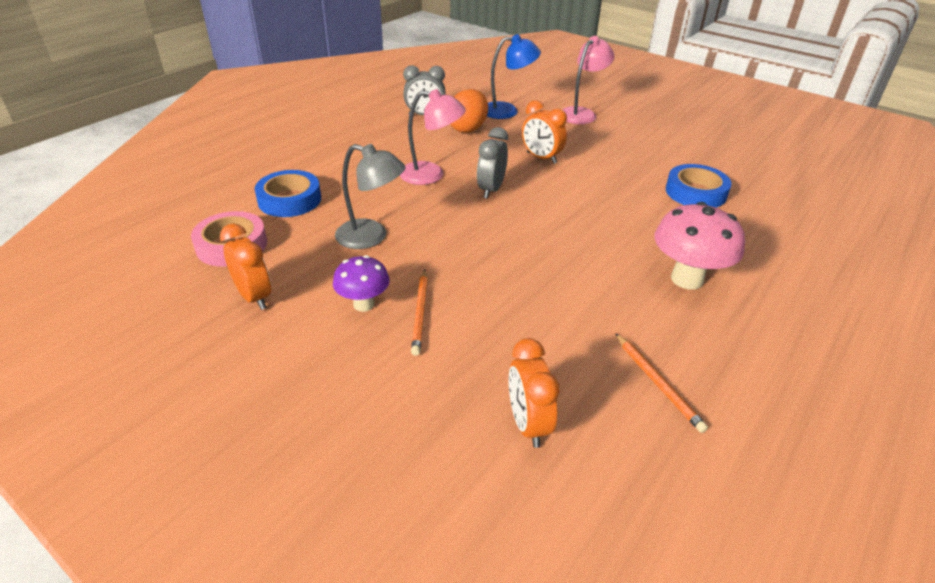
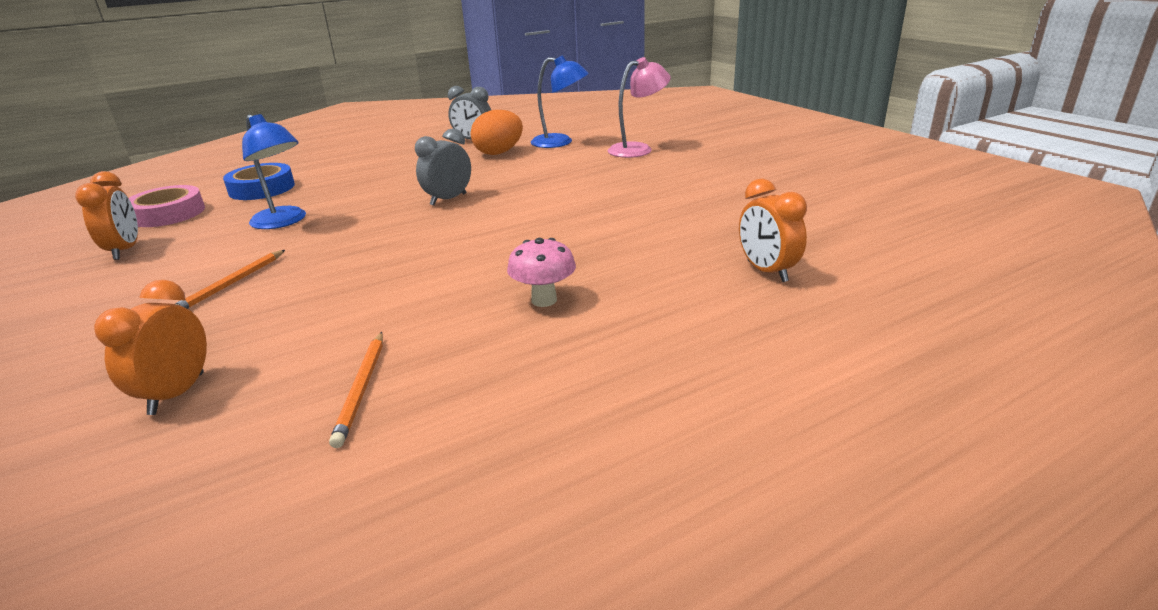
camera: 25 degrees right, 10 degrees down
purple mushroom [333,255,390,312] -> none
grey lamp [335,144,406,249] -> blue lamp [242,114,306,229]
pink lamp [400,89,466,185] -> none
orange clock [522,100,567,164] -> orange clock moved to [739,179,807,282]
pink mushroom [654,202,745,290] -> pink mushroom [507,238,576,307], size x0.62
blue tape [666,164,731,208] -> none

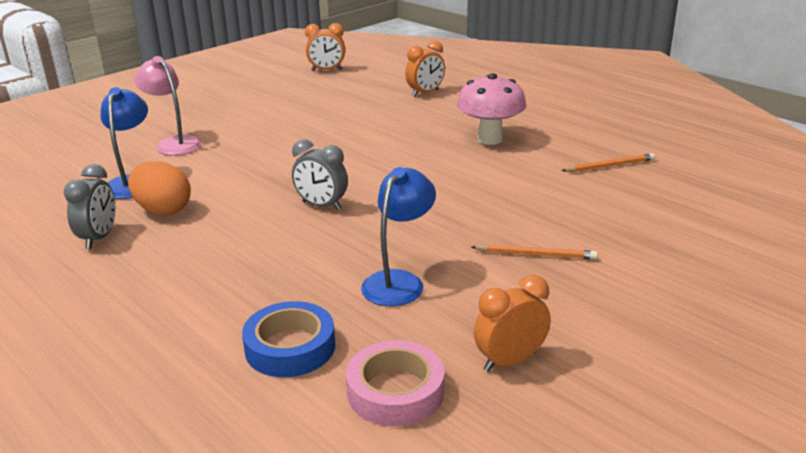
camera: 105 degrees left, 0 degrees up
orange clock [94,280,207,415] -> orange clock moved to [305,23,345,71]
pink mushroom [507,238,576,307] -> pink mushroom [457,73,526,145], size x1.62

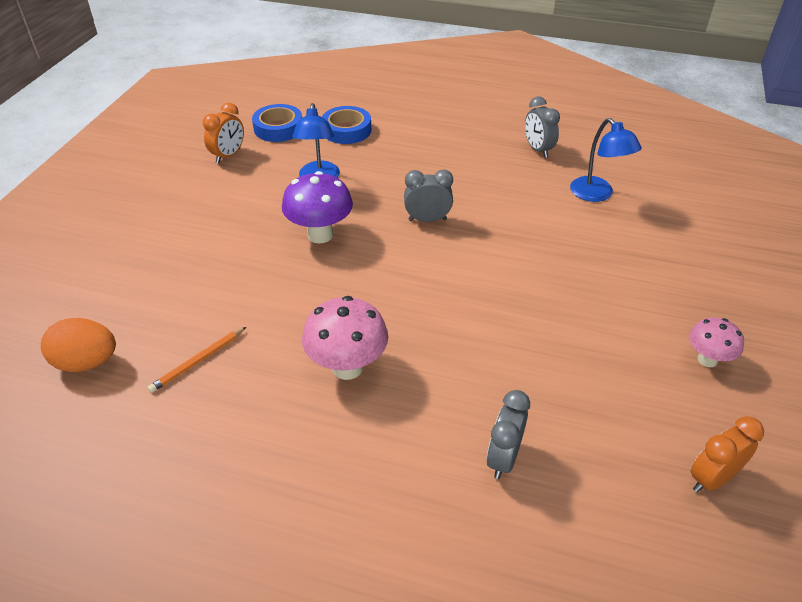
camera: 150 degrees right, 15 degrees up
orange egg [128,161,191,215] -> orange egg moved to [41,318,116,372]
pink lamp [134,56,202,155] -> none
pink tape [346,340,444,426] -> blue tape [252,104,302,142]
orange clock [405,41,445,97] -> grey clock [486,390,530,479]
orange pencil [472,244,598,260] -> none
none -> purple mushroom [282,171,353,244]
none -> pink mushroom [689,317,744,367]

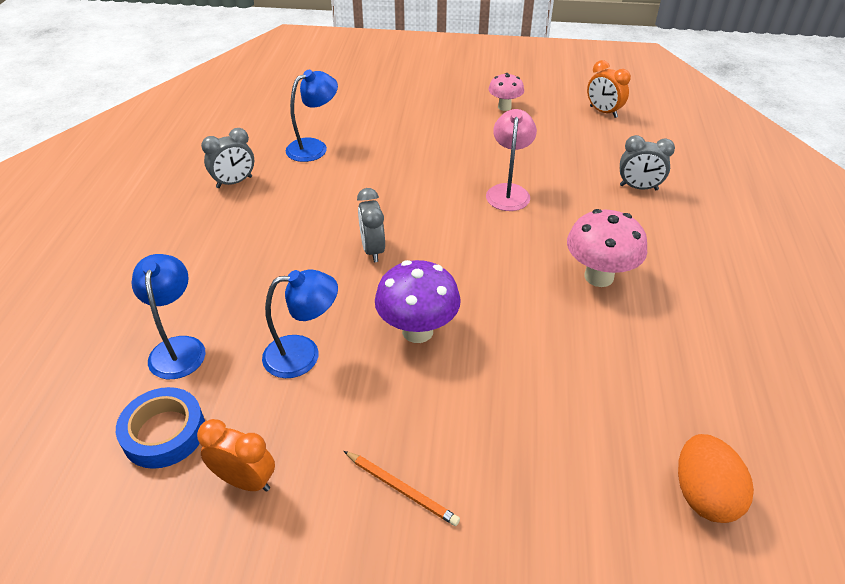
camera: 100 degrees left, 0 degrees up
orange pencil [148,327,246,393] -> orange pencil moved to [344,451,460,526]
blue tape [322,106,371,144] -> blue lamp [131,254,206,379]
none -> pink lamp [486,109,537,211]

